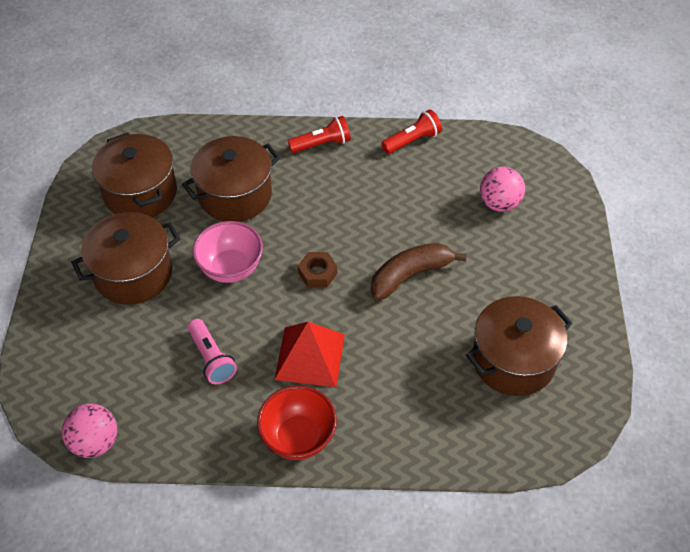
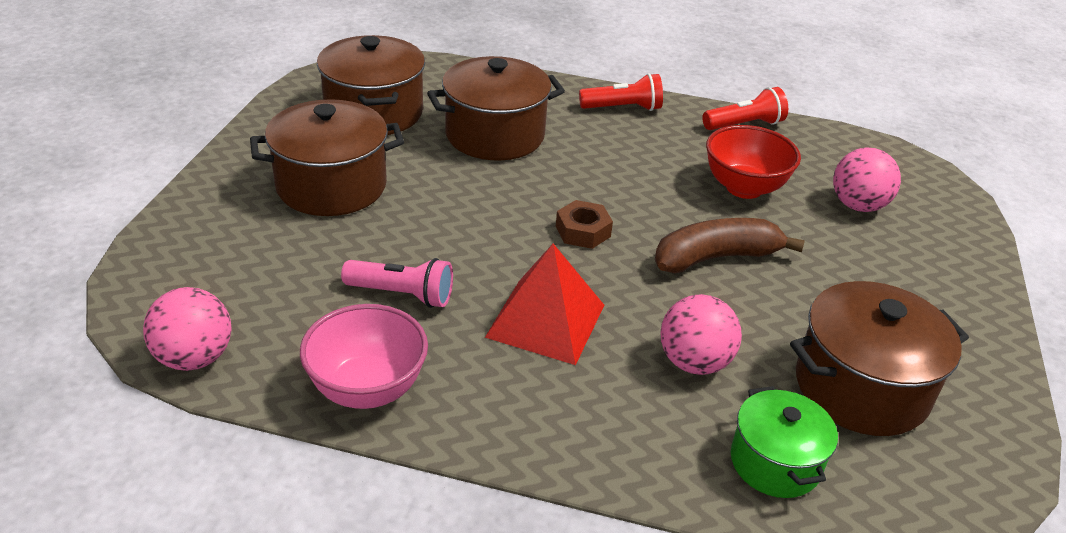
camera: 10 degrees right, 15 degrees down
pink flashlight [188,319,237,384] -> pink flashlight turned 60 degrees counterclockwise [341,258,453,308]
pink bowl [193,221,263,283] -> pink bowl moved to [300,304,428,409]
red bowl [257,385,337,460] -> red bowl moved to [706,125,801,199]
none -> pink ball [660,294,742,375]
none -> green pot [731,386,838,498]

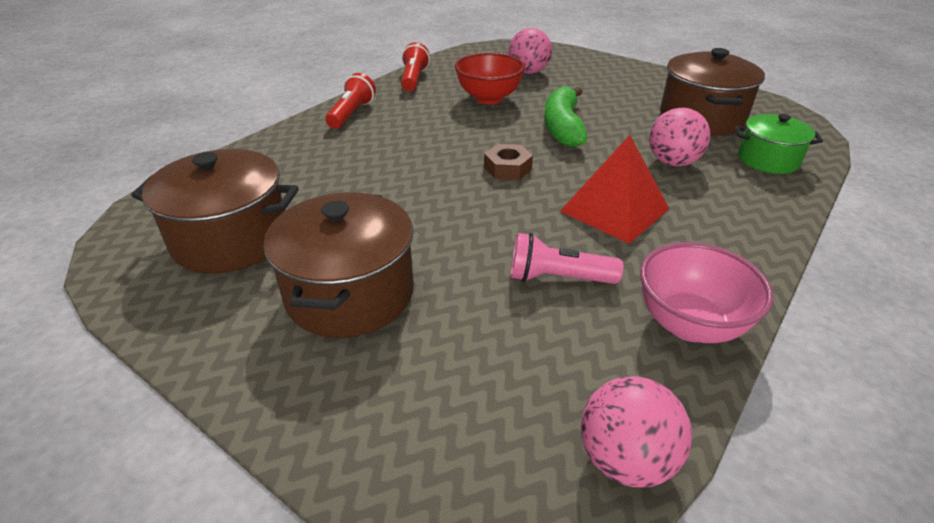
camera: 65 degrees left, 0 degrees up
pink flashlight [341,258,453,308] -> pink flashlight turned 120 degrees counterclockwise [511,233,623,284]
brown pot [427,56,565,160] -> none
brown banana [655,218,805,273] -> green banana [544,86,588,147]

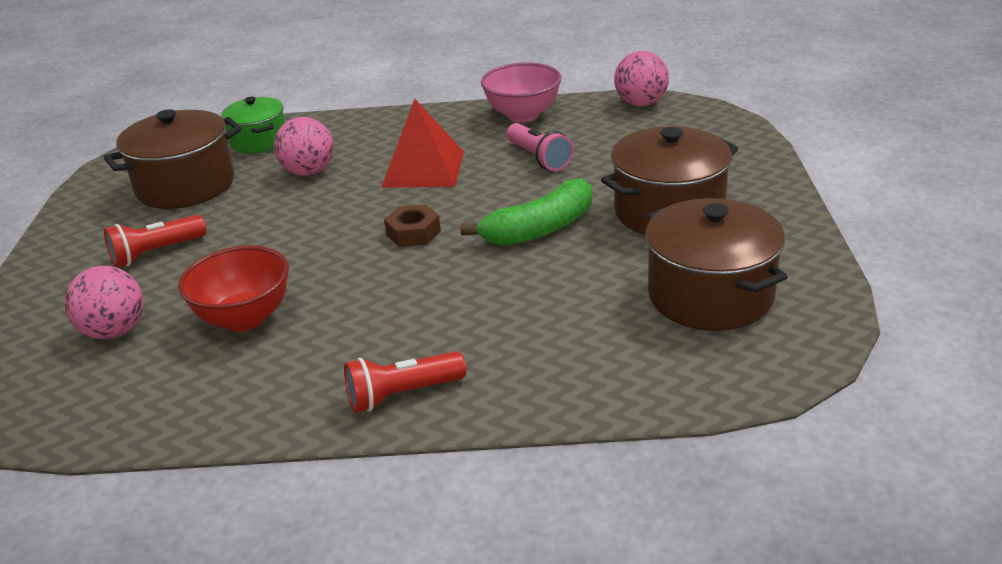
camera: 125 degrees left, 5 degrees down
red flashlight [401,42,430,91] -> red flashlight moved to [104,215,206,267]
green banana [544,86,588,147] -> green banana moved to [460,178,592,246]

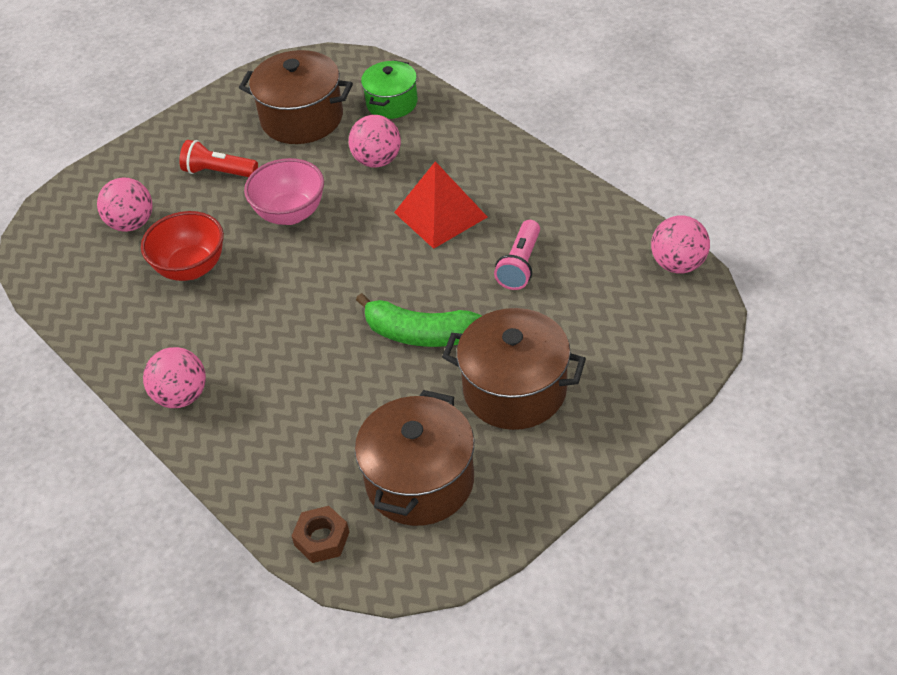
camera: 50 degrees right, 15 degrees up
red flashlight [344,351,466,413] -> pink ball [143,347,206,408]
brown nut [384,204,441,247] -> brown nut moved to [292,506,350,563]
pink bowl [481,62,562,122] -> pink bowl moved to [244,158,324,225]

